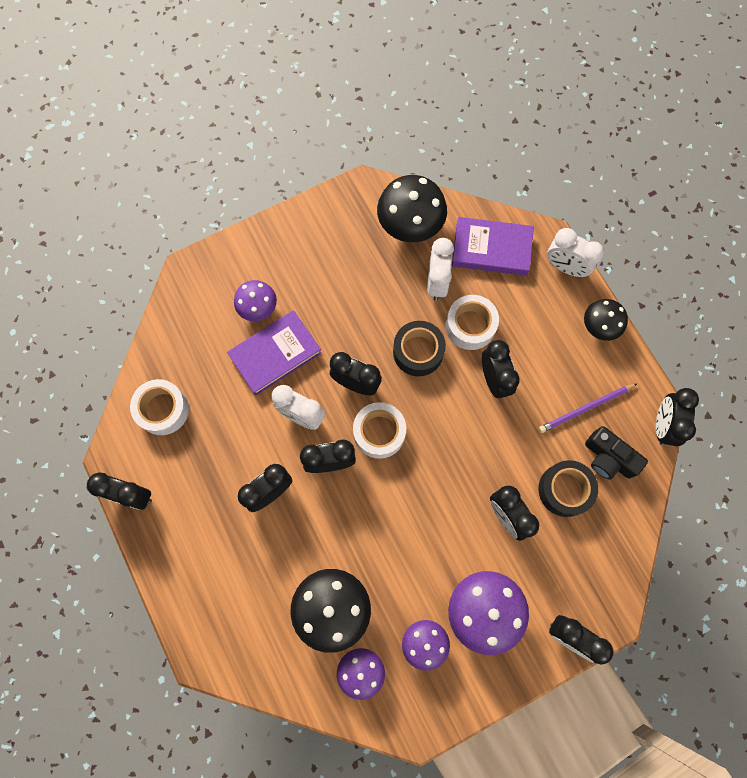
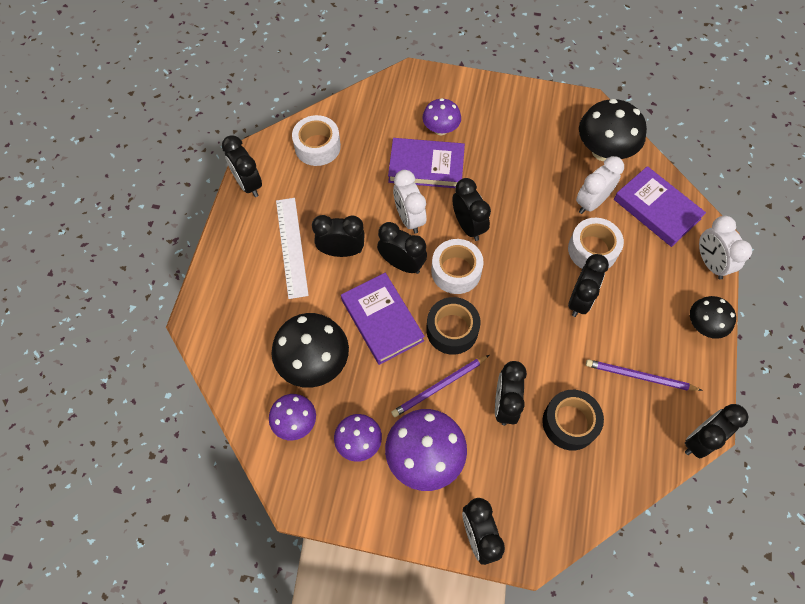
camera: 40 degrees right, 10 degrees down
black tape [393,321,446,376] -> black tape moved to [426,297,480,355]
black camera [585,426,648,480] -> none
none -> white ruler [276,198,309,299]
none -> purple book [341,273,425,365]
none -> purple pencil [391,355,489,417]

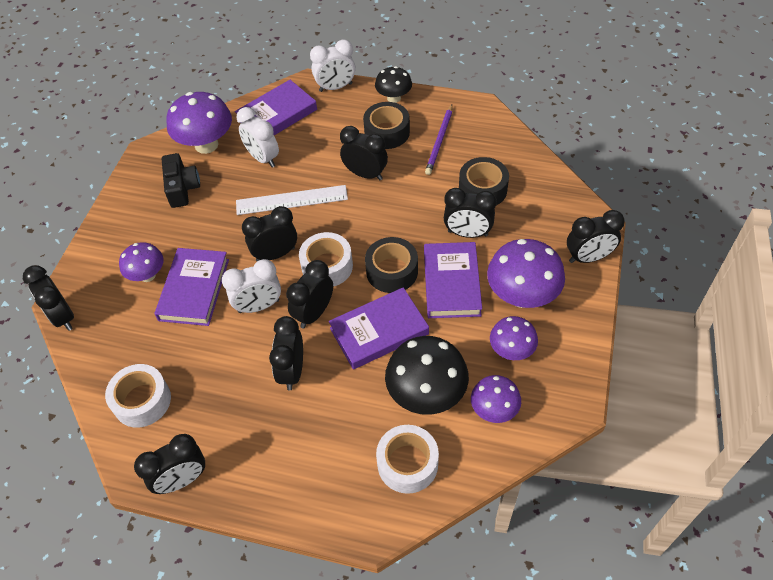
camera: 85 degrees left, 10 degrees down
white ruler [276,198,309,299] -> white ruler moved to [236,185,348,215]
purple pencil [391,355,489,417] -> purple book [424,242,482,318]
white tape [568,218,624,269] -> white tape moved to [376,425,439,494]
black mushroom [579,99,647,161] -> purple mushroom [166,92,232,154]
black clock [685,404,749,458] -> black clock moved to [23,265,74,331]
none -> black camera [162,153,200,208]
none -> black tape [363,102,410,149]

